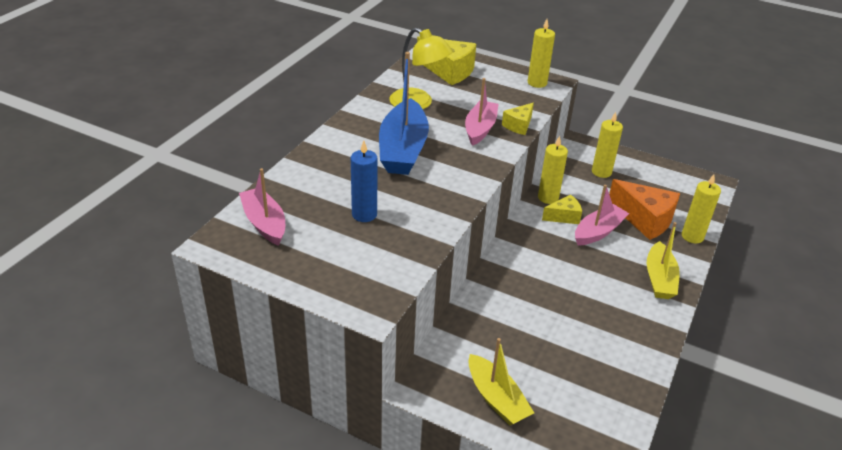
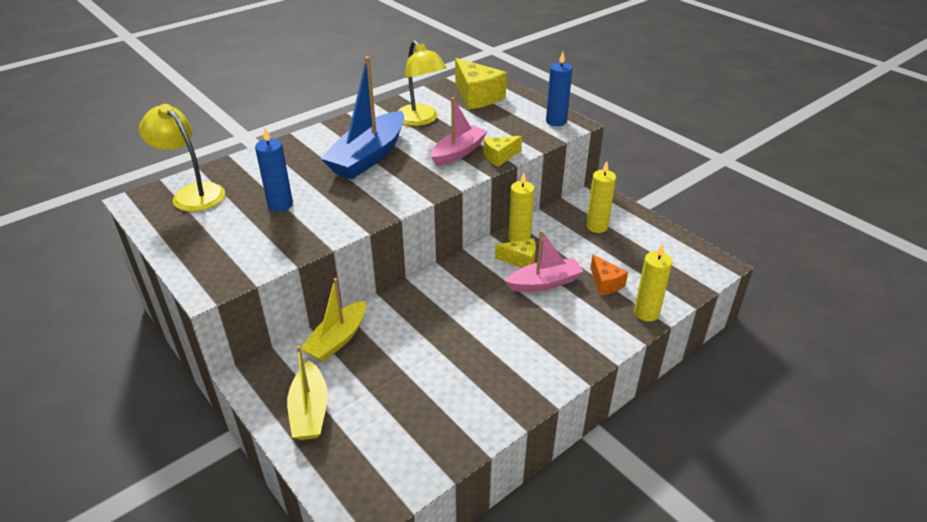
camera: 25 degrees right, 0 degrees up
pink boat [239,168,285,246] -> yellow lamp [139,104,225,212]
yellow candle [528,19,555,88] -> blue candle [546,52,572,126]
orange cheese [609,179,680,240] -> orange cheese [590,254,628,295], size x0.56
yellow boat [647,222,680,299] -> yellow boat moved to [300,278,366,362]

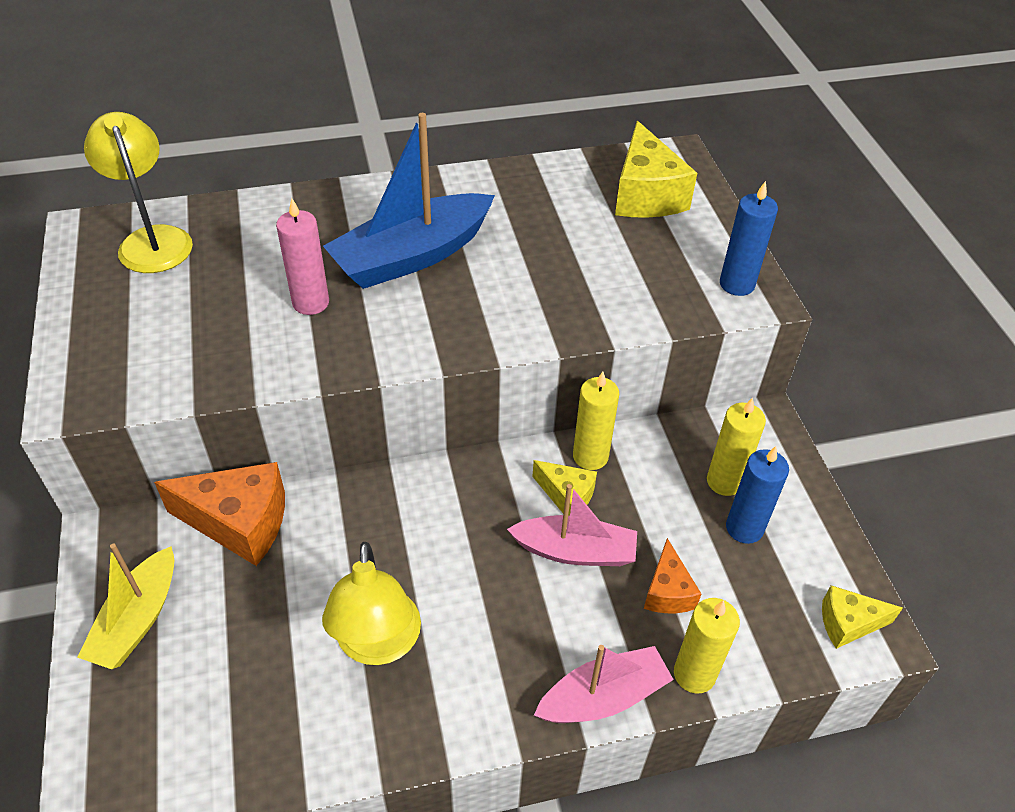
camera: 25 degrees right, 10 degrees up
blue candle [255,128,293,212] -> blue candle moved to [726,446,789,544]
yellow boat [300,278,366,362] -> orange cheese [154,462,285,566]
yellow lamp [398,40,447,126] -> yellow lamp moved to [322,542,421,665]
pink boat [431,98,488,166] -> pink boat moved to [534,645,674,723]
yellow cheese [483,136,522,167] -> yellow cheese moved to [822,585,903,649]
none -> pink candle [276,198,329,315]

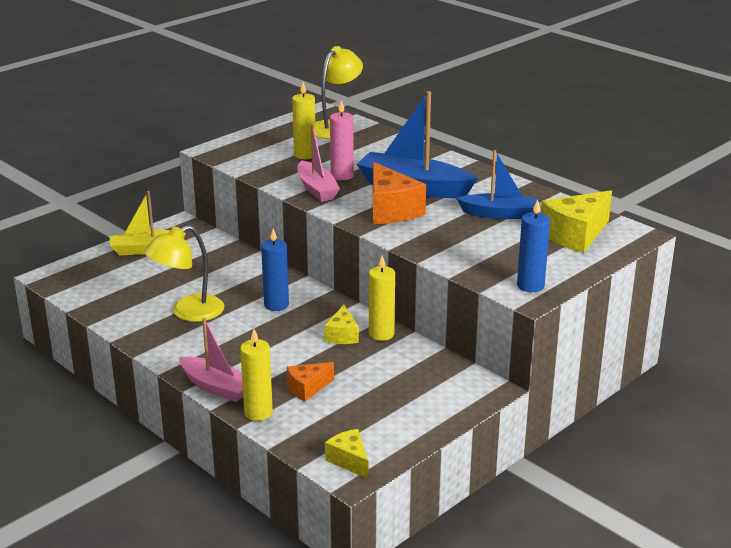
camera: 60 degrees right, 20 degrees down
orange cheese [154,462,285,566] -> orange cheese moved to [373,162,426,224]
pink boat [507,484,637,566] -> pink boat moved to [297,125,340,202]
yellow candle [707,397,766,496] -> yellow candle moved to [292,82,316,159]
blue candle [726,446,789,544] -> blue candle moved to [261,228,289,311]
none -> blue boat [456,150,538,219]

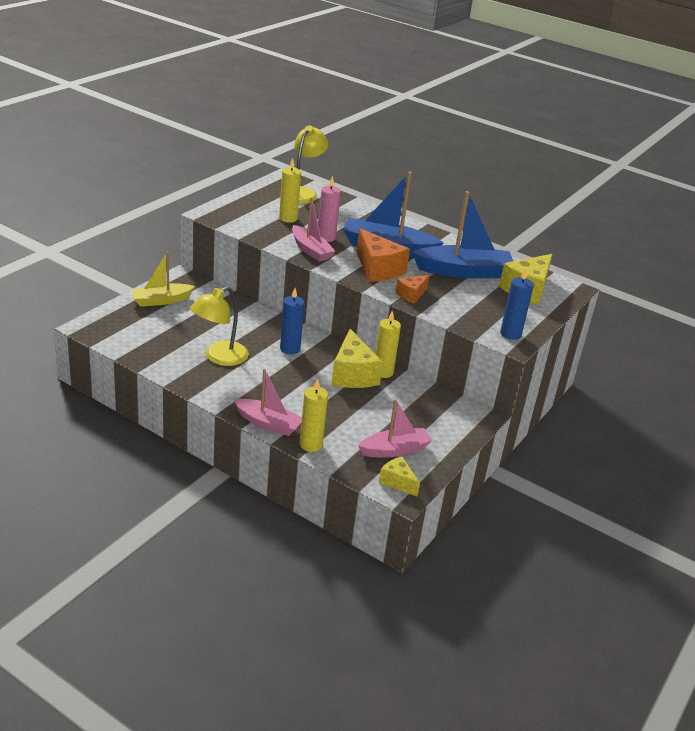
camera: 15 degrees left, 5 degrees up
orange cheese [287,362,334,402] -> orange cheese moved to [395,275,430,304]
yellow cheese [324,305,359,344] -> yellow cheese [331,329,383,388], size x1.78
blue boat [456,150,538,219] -> blue boat [412,191,513,278], size x1.58
none -> pink boat [358,399,432,458]

